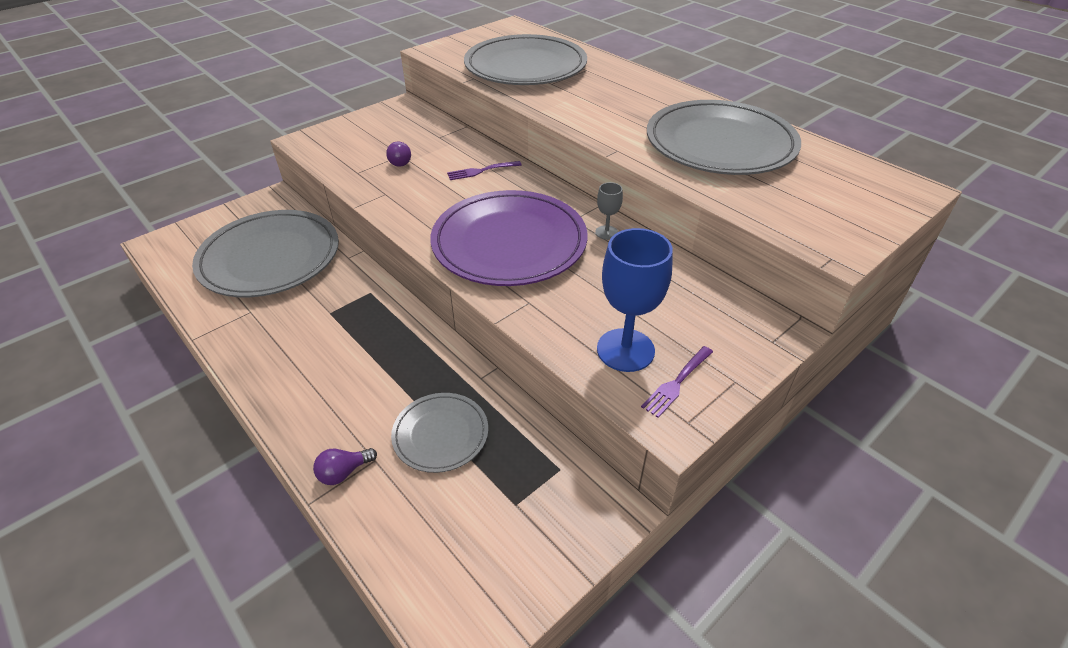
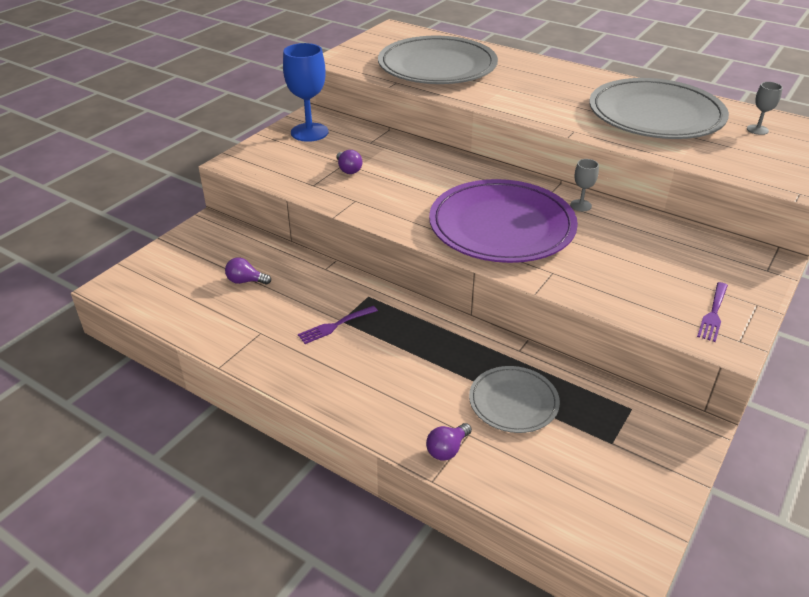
camera: 15 degrees left, 5 degrees down
grey plate [192,210,339,297] -> purple light bulb [225,257,271,285]
purple fork [447,161,522,180] -> purple fork moved to [298,306,378,344]
blue goblet [597,228,673,372] -> blue goblet moved to [283,43,329,142]
none -> grey goblet [747,82,783,135]

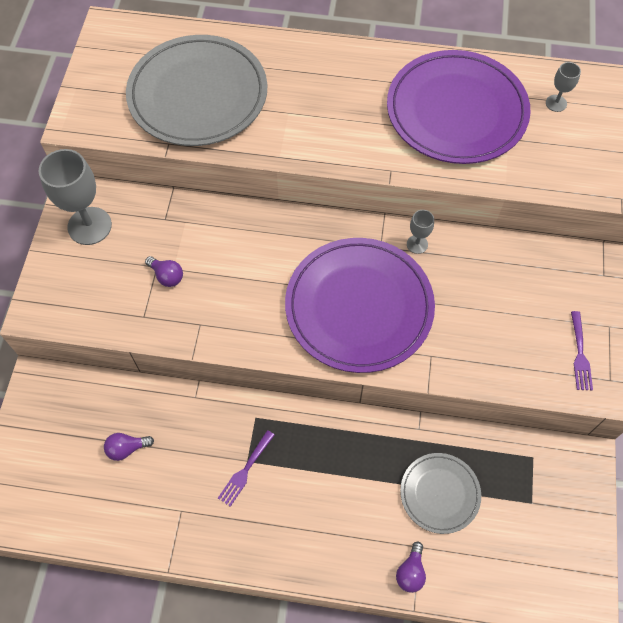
camera: 25 degrees left, 25 degrees up
blue goblet [283,43,329,142] -> grey goblet [39,149,112,245]
grey plate [589,78,729,139] -> purple plate [387,50,531,164]

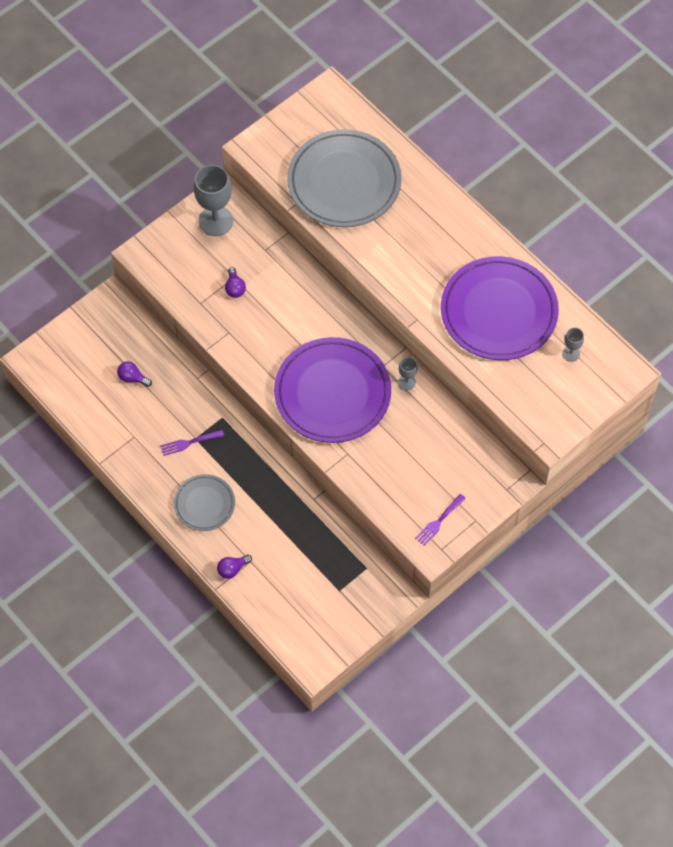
camera: 40 degrees right, 0 degrees up
grey plate [400,453,481,534] -> grey plate moved to [174,474,235,531]

